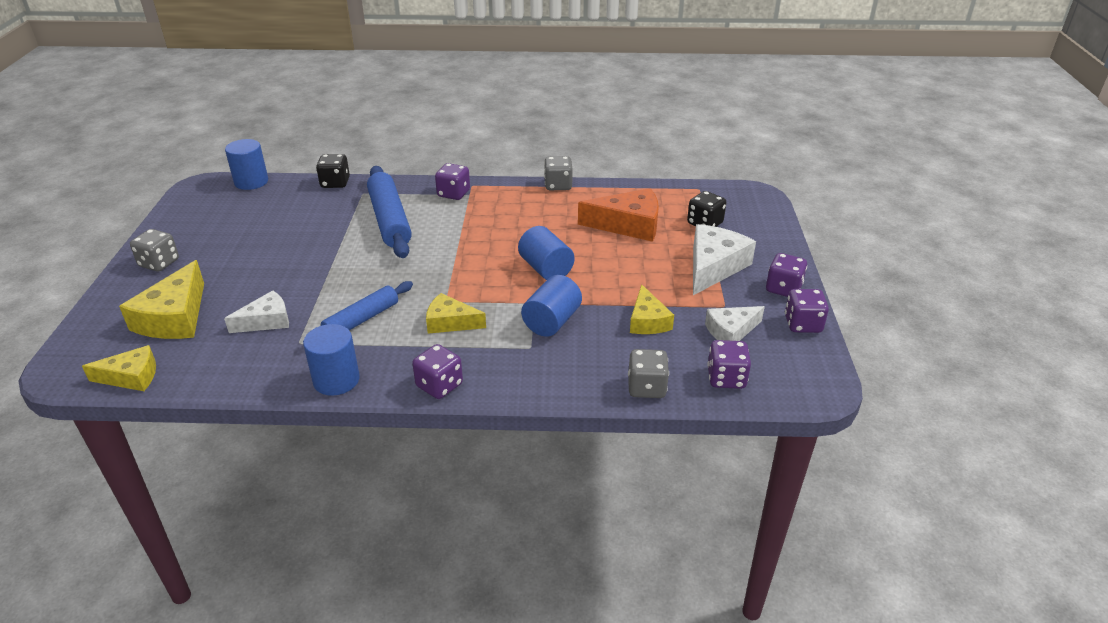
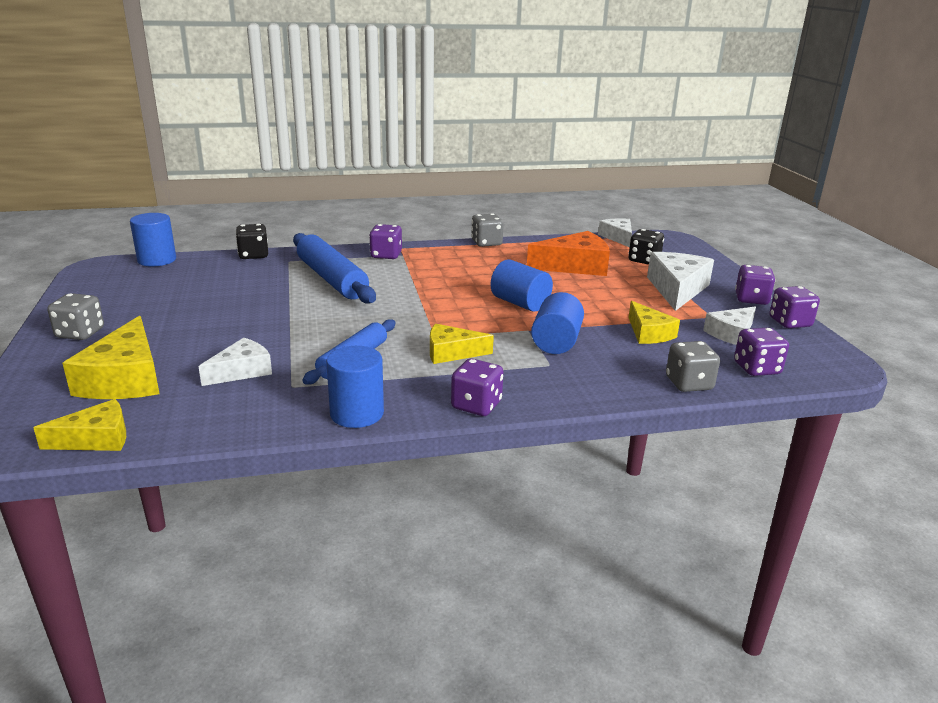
camera: 15 degrees left, 10 degrees down
none -> white cheese [598,219,632,247]

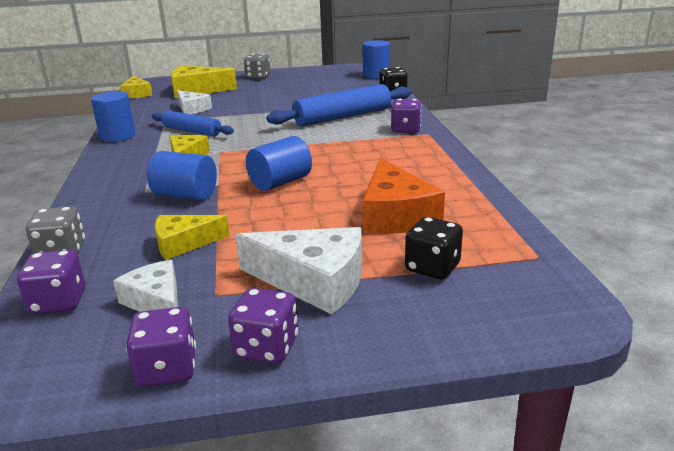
camera: 95 degrees right, 0 degrees up
purple dice [451,359,504,416] -> none
grey dice [471,213,504,247] -> none
white cheese [598,219,632,247] -> none

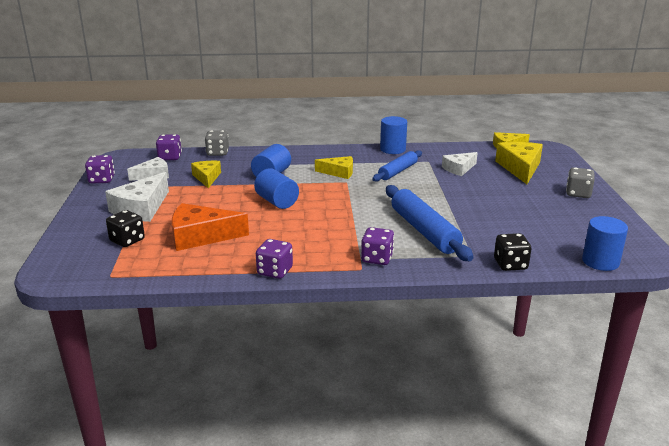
camera: 95 degrees right, 0 degrees up
purple dice [228,288,298,364] -> purple dice moved to [256,239,293,279]

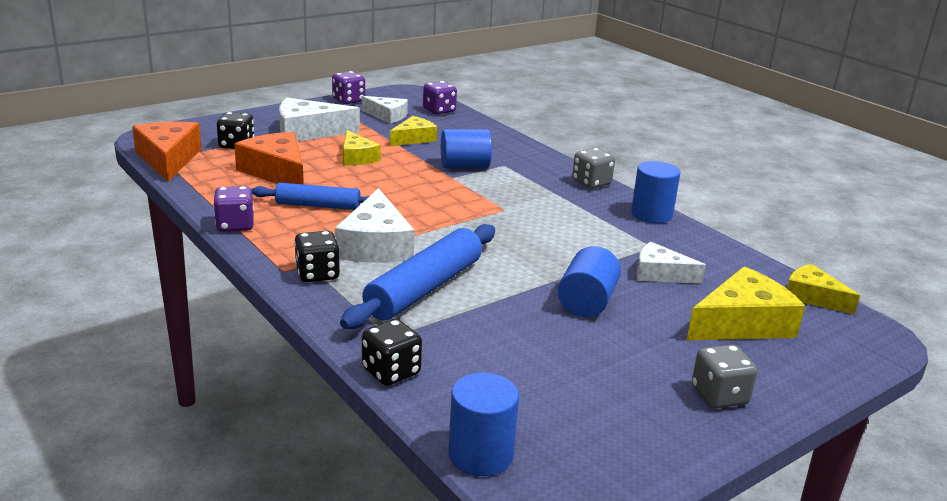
camera: 55 degrees right, 0 degrees up
grey dice [205,130,229,156] -> grey dice moved to [572,148,615,189]
blue cylinder [254,168,299,209] -> blue cylinder moved to [558,246,621,317]
yellow cheese [315,156,353,179] -> yellow cheese moved to [343,130,381,165]
purple dice [361,227,394,265] -> black dice [294,231,340,282]
blue rolling pin [372,150,422,182] -> blue rolling pin moved to [252,183,369,210]
none -> orange cheese [132,122,202,182]
none -> white cheese [335,188,415,263]

